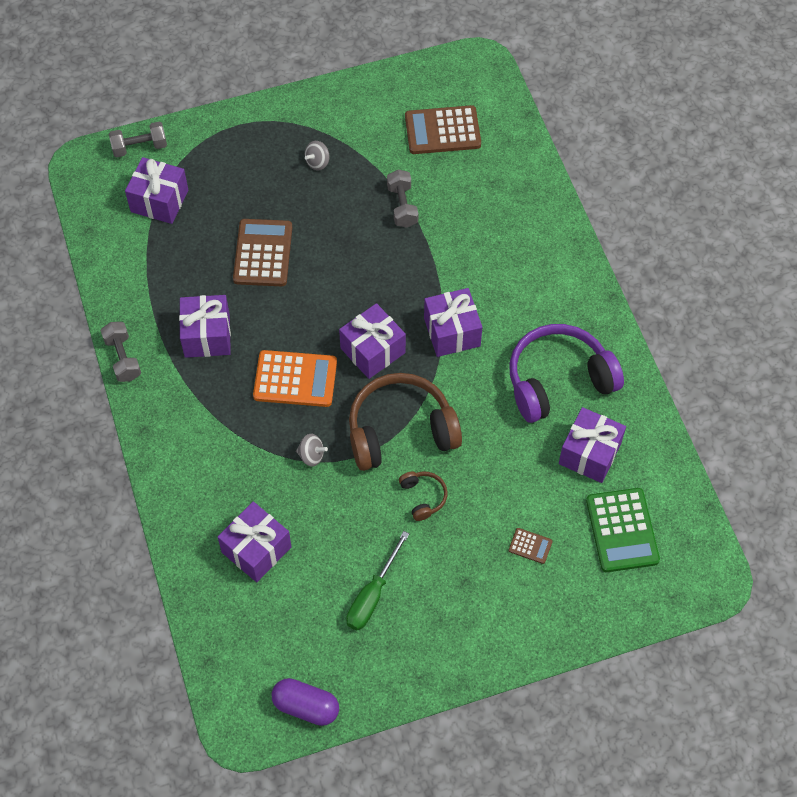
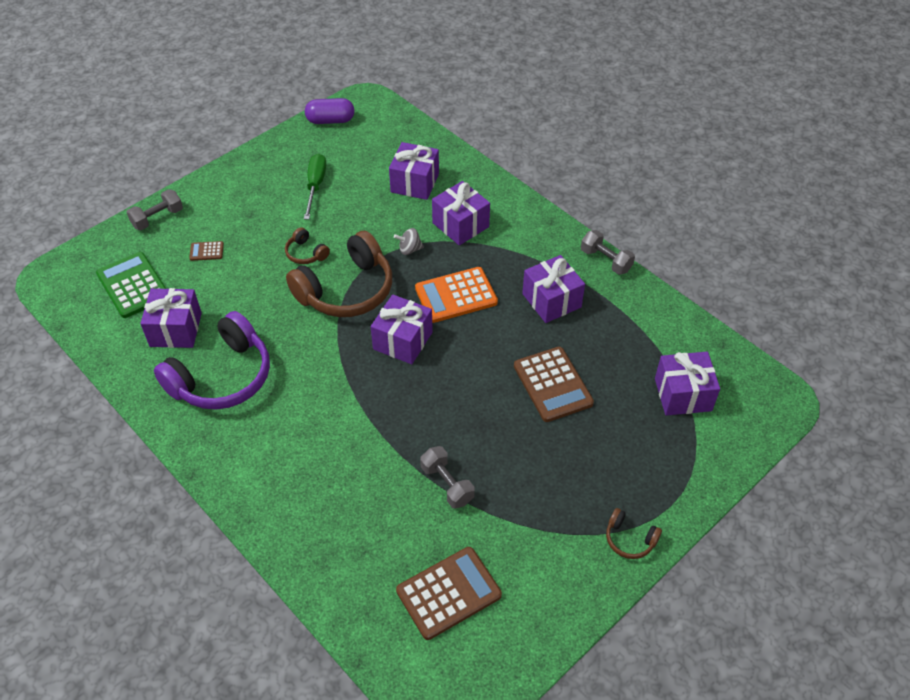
camera: 155 degrees right, 10 degrees down
grey dumbbell [109,122,167,157] -> grey dumbbell moved to [127,189,183,230]
grey spinning top [305,141,330,170] -> none
purple gift [424,288,482,357] -> purple gift moved to [432,181,490,245]
none -> brown headphones [606,508,662,559]

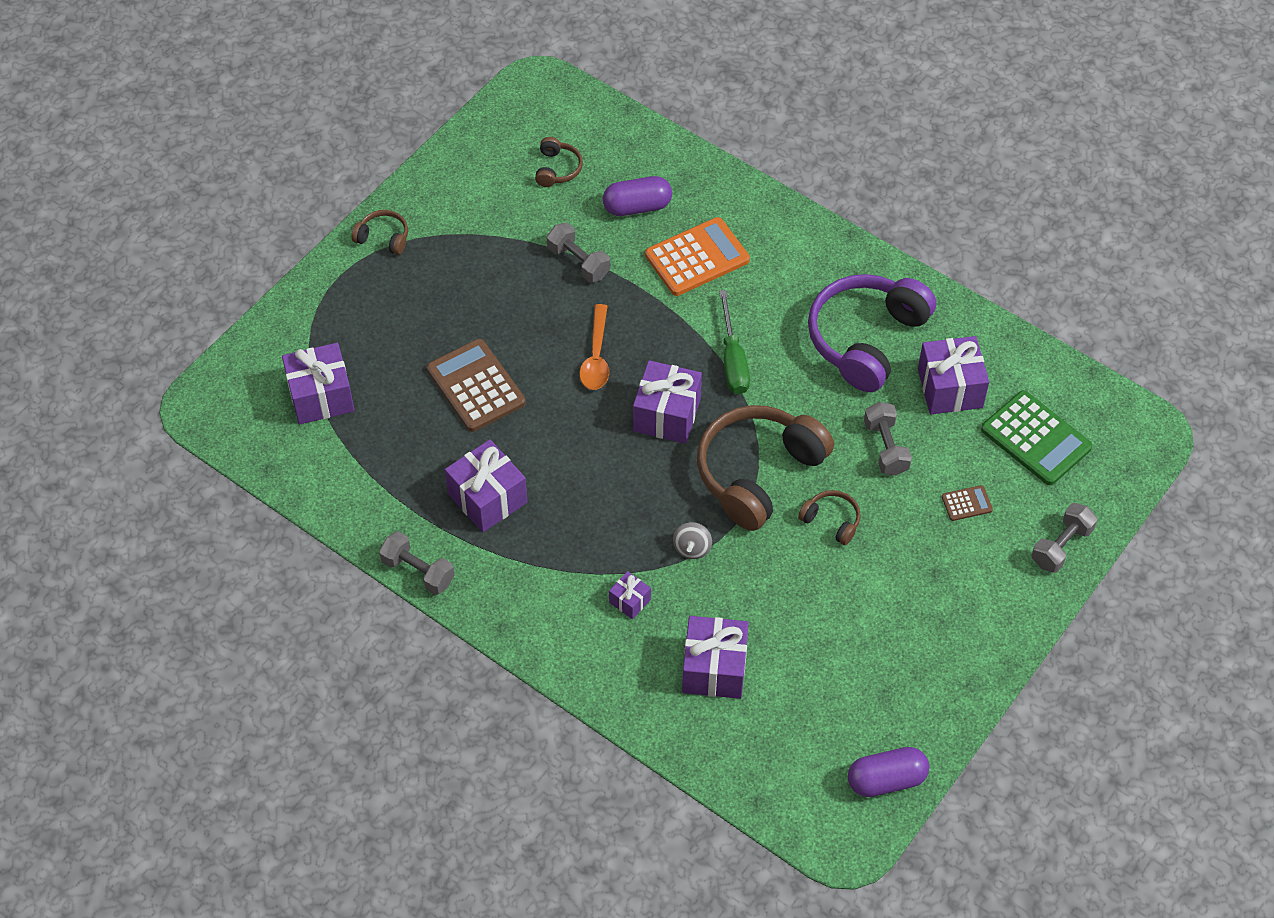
camera: 170 degrees right, 5 degrees up
green screwdriver [304,154,326,220] -> green screwdriver moved to [719,290,750,394]
grey spinning top [394,228,424,255] -> grey spinning top turned 120 degrees clockwise [673,522,712,559]
brown calculator [396,547,502,640] -> brown headphones [535,137,583,187]
orange calculator [415,267,498,323] -> orange calculator moved to [645,217,750,296]
purple gift [432,181,490,245] -> purple gift [609,571,651,619], size x0.50
none -> orange spoon [579,304,609,390]
none -> purple capsule [603,176,672,216]
none -> grey dumbbell [864,402,912,476]

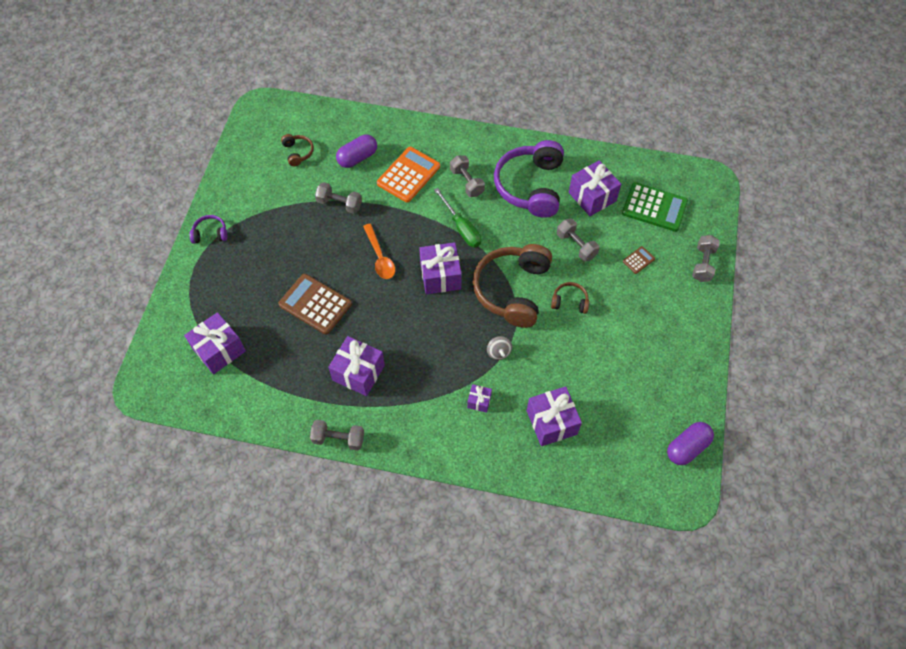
camera: 25 degrees left, 5 degrees up
brown headphones [352,210,408,255] -> purple headphones [189,215,227,244]
none -> grey dumbbell [450,155,485,197]

